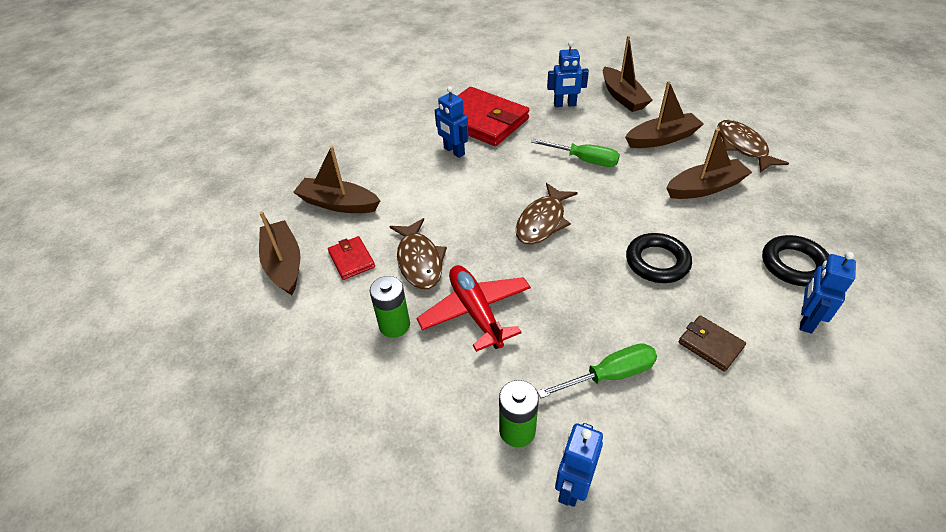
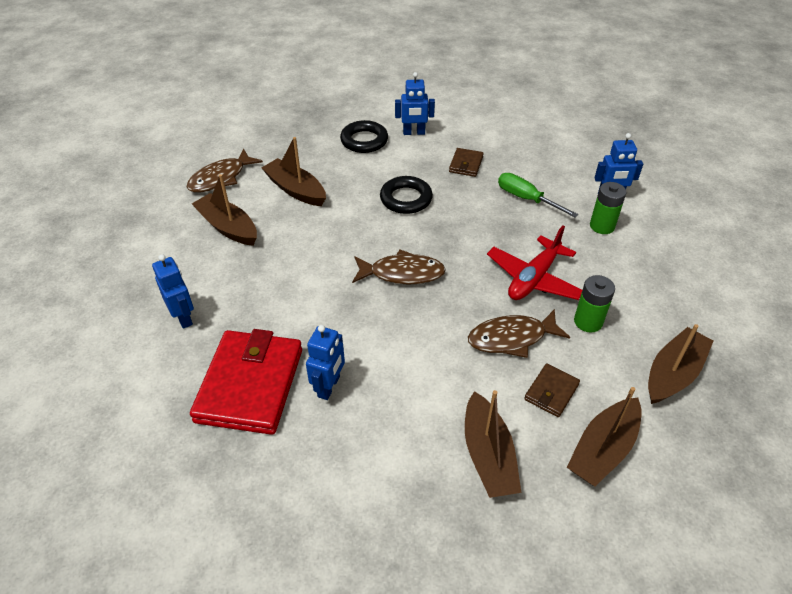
camera: 120 degrees left, 0 degrees up
red wallet [328,236,375,280] -> brown wallet [524,364,580,417]
brown fish [389,218,447,289] -> brown fish turned 150 degrees counterclockwise [468,309,570,358]
green screwdriver [531,139,620,167] -> none
brown boat [603,36,652,112] -> brown boat moved to [648,324,713,404]

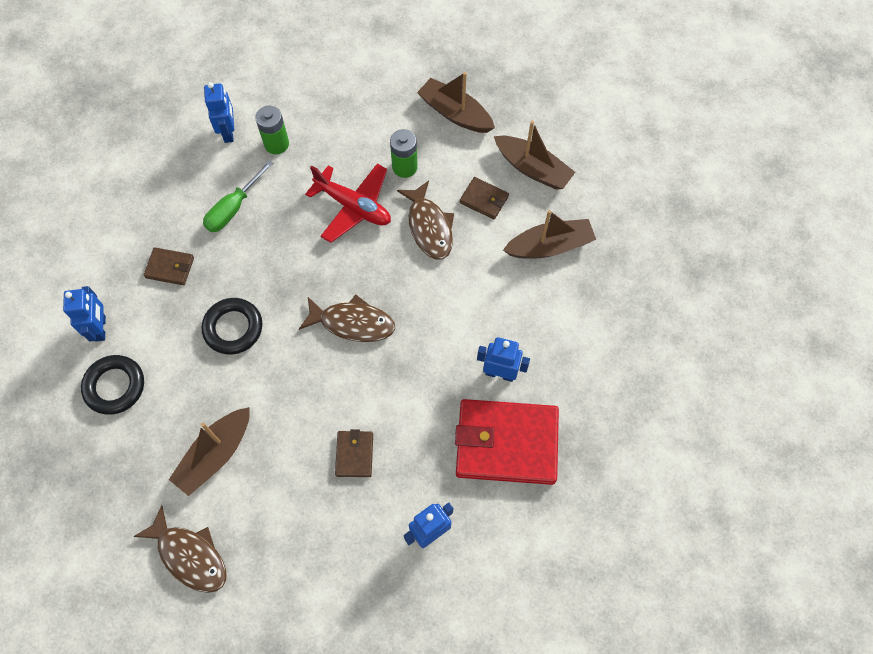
camera: 95 degrees left, 20 degrees up
brown boat [192,174,257,246] -> none
brown fish [352,249,446,285] -> brown fish turned 105 degrees clockwise [299,295,395,342]
none -> brown wallet [335,429,373,477]

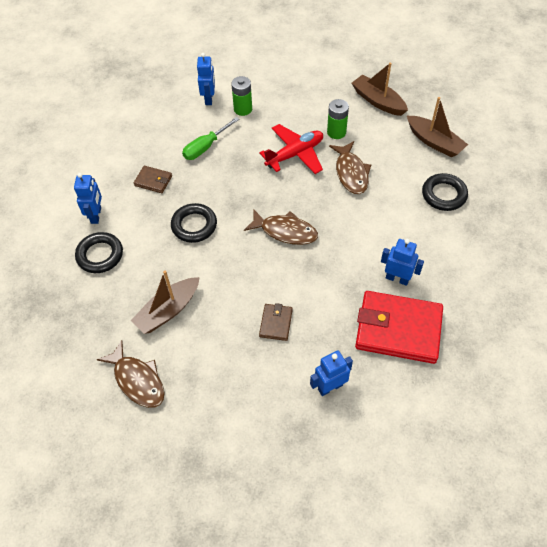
camera: 10 degrees right, 10 degrees down
red plane [305,164,391,243] -> red plane turned 75 degrees counterclockwise [259,124,323,174]
brown wallet [460,177,509,219] -> none
brown boat [503,210,596,259] -> black ring [422,173,468,211]

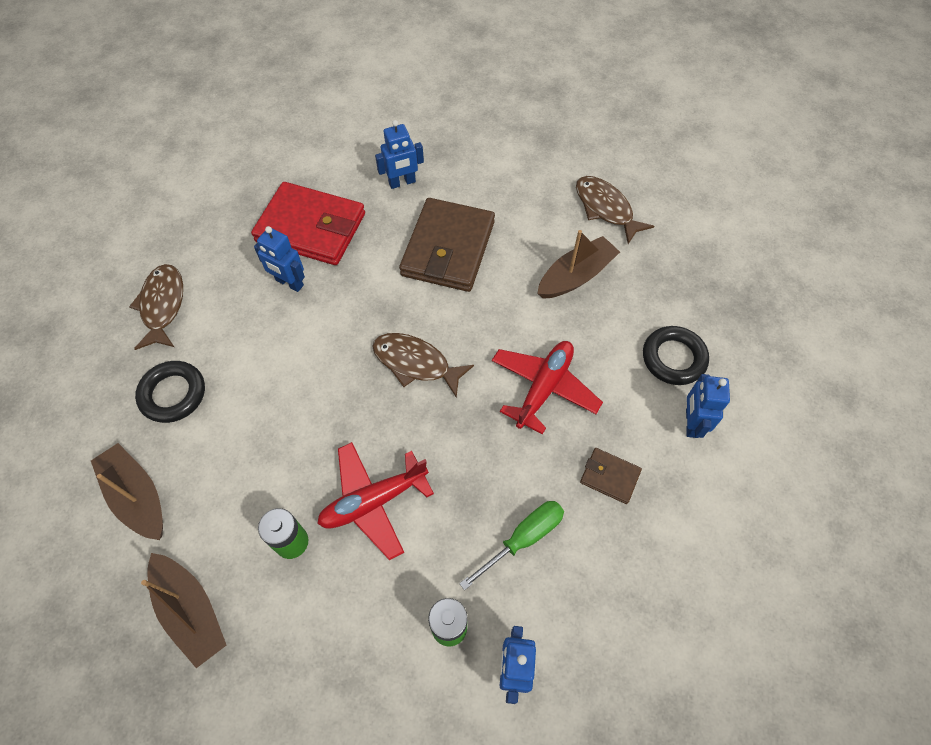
camera: 175 degrees left, 5 degrees up
black ring [171,203,217,243] -> red plane [492,341,603,434]
brown wallet [259,303,293,341] -> brown wallet [399,198,495,292], size x2.18
brown fish [329,141,371,194] -> brown fish moved to [129,264,183,350]

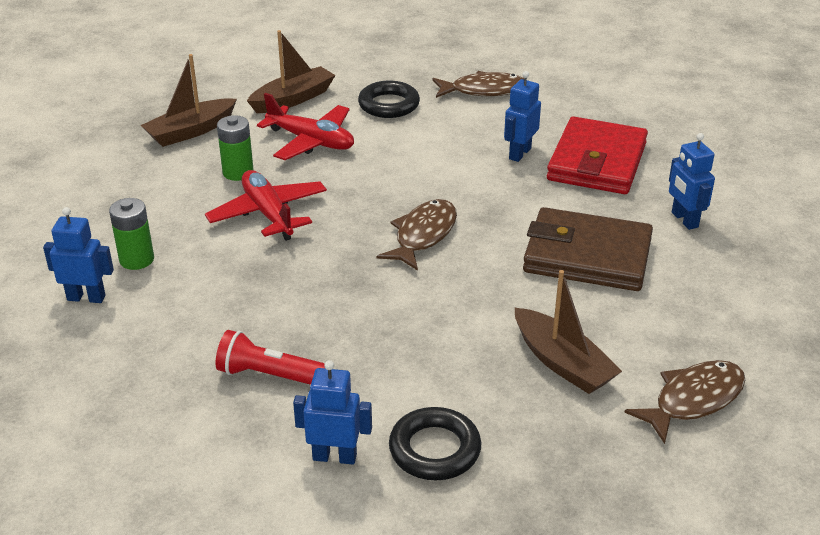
camera: 90 degrees right, 25 degrees down
green screwdriver [459,501,564,590] -> none
red plane [492,341,603,434] -> red plane moved to [257,93,354,160]
brown wallet [580,448,642,504] -> red flashlight [215,330,326,385]

